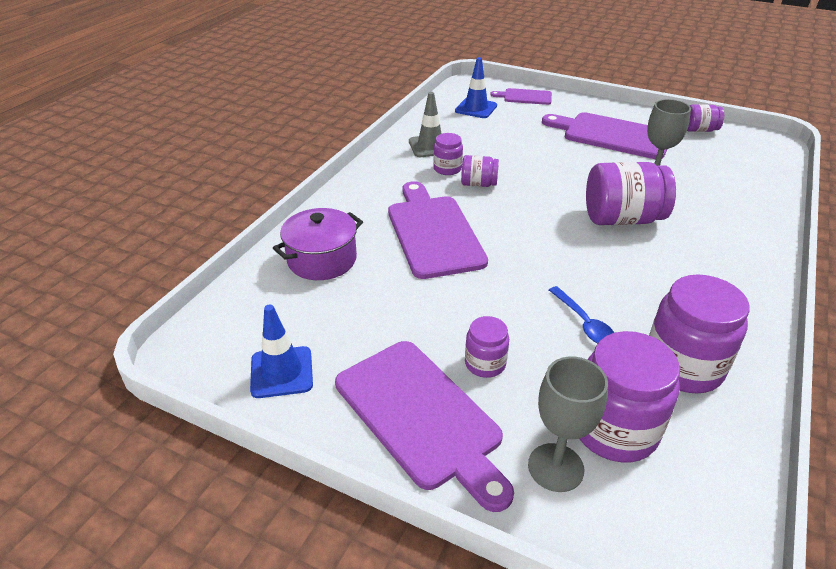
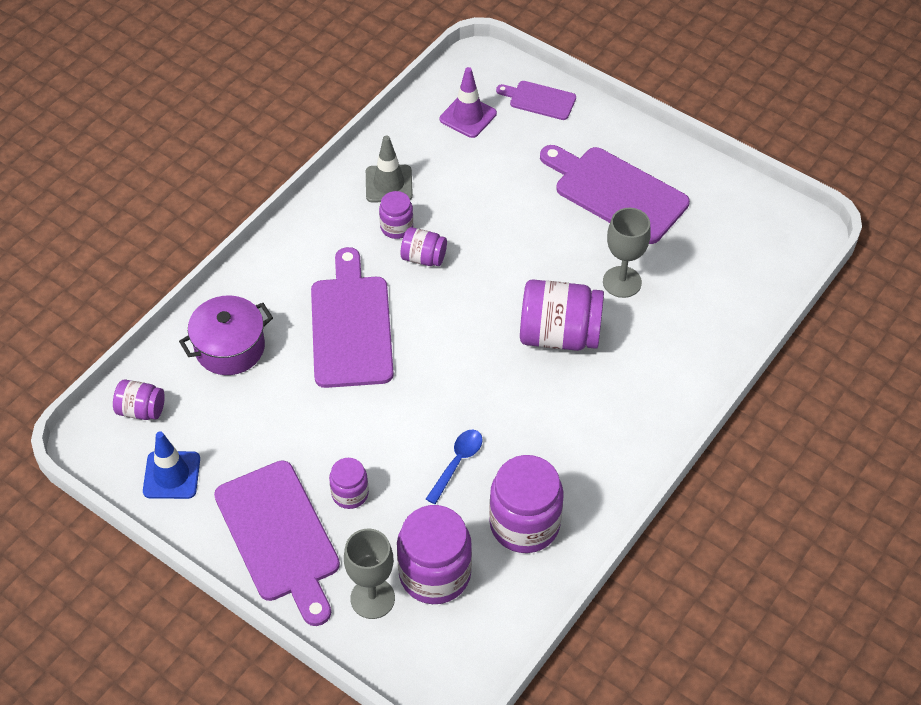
camera: 10 degrees right, 15 degrees up
blue traffic cone [455,57,497,118] -> purple traffic cone [440,67,497,138]
blue spoon [549,286,614,344] -> blue spoon turned 135 degrees counterclockwise [426,430,483,504]
purple jar [687,104,724,132] -> purple jar moved to [113,380,165,420]

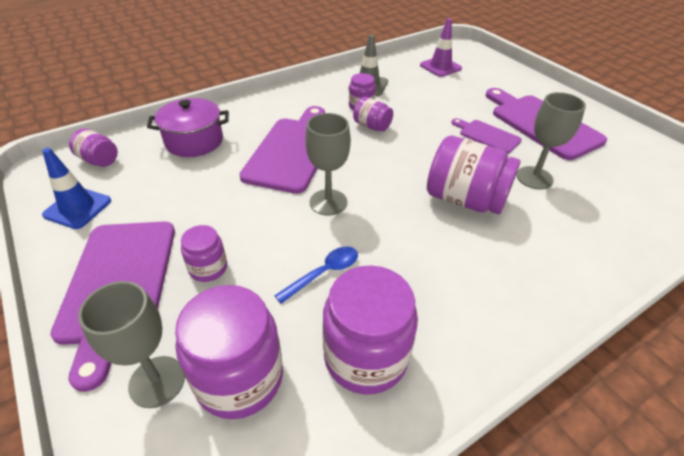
camera: 20 degrees right, 10 degrees down
purple cutting board [496,81,576,120] -> purple cutting board moved to [451,118,522,154]
none -> grey goblet [305,113,351,216]

